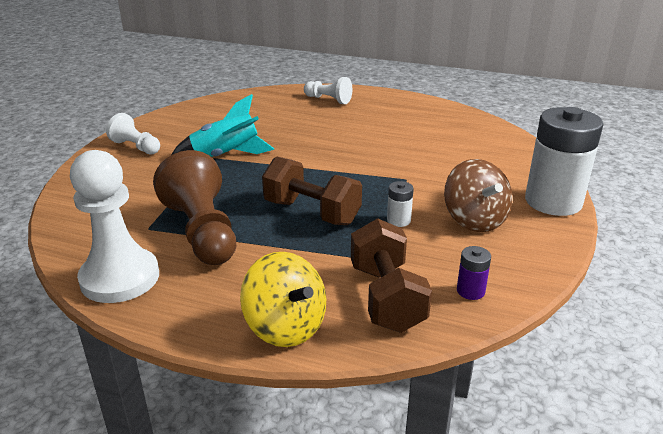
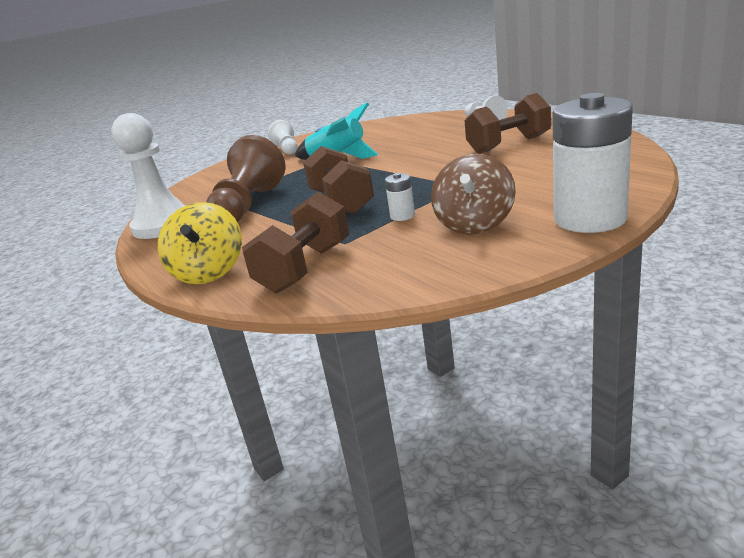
camera: 40 degrees right, 5 degrees down
purple battery [457,246,491,300] -> none
none -> brown dumbbell [465,93,551,154]

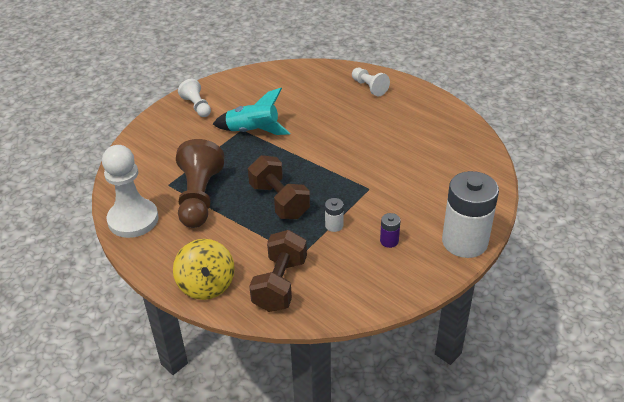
camera: 15 degrees left, 15 degrees up
brown spinning top [431,154,516,235] -> purple battery [380,213,400,248]
brown dumbbell [465,93,551,154] -> none

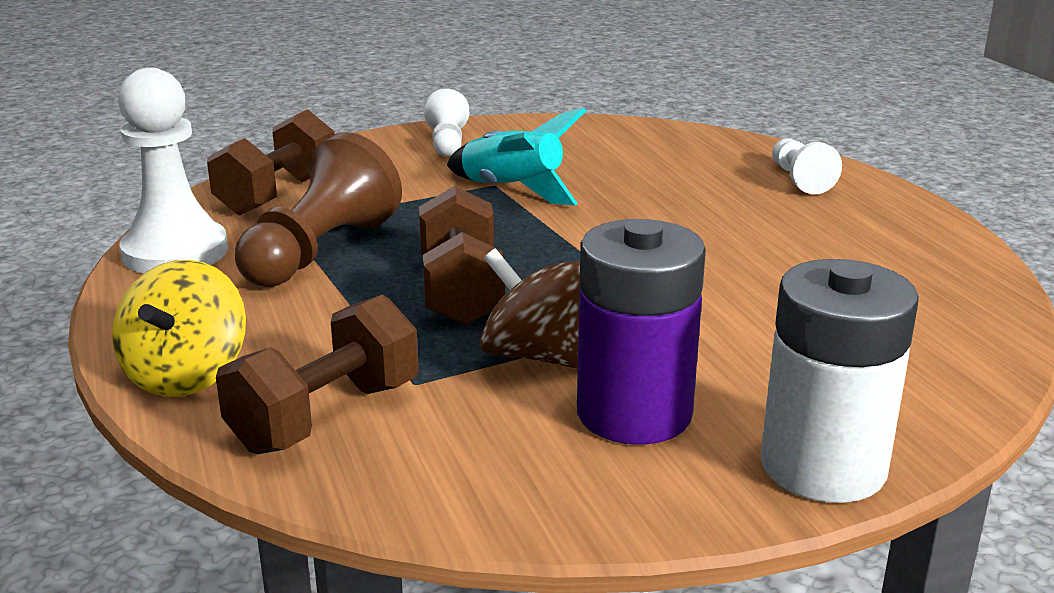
camera: 25 degrees right, 15 degrees down
white battery [325,198,344,232] -> brown spinning top [480,248,580,369]
purple battery [380,213,400,248] -> purple battery [577,219,706,444], size x2.43
none -> brown dumbbell [207,110,335,216]

